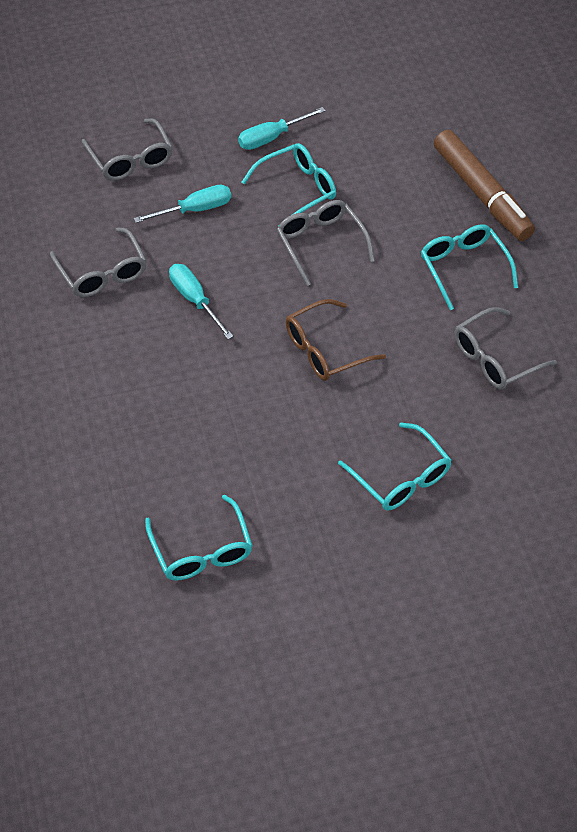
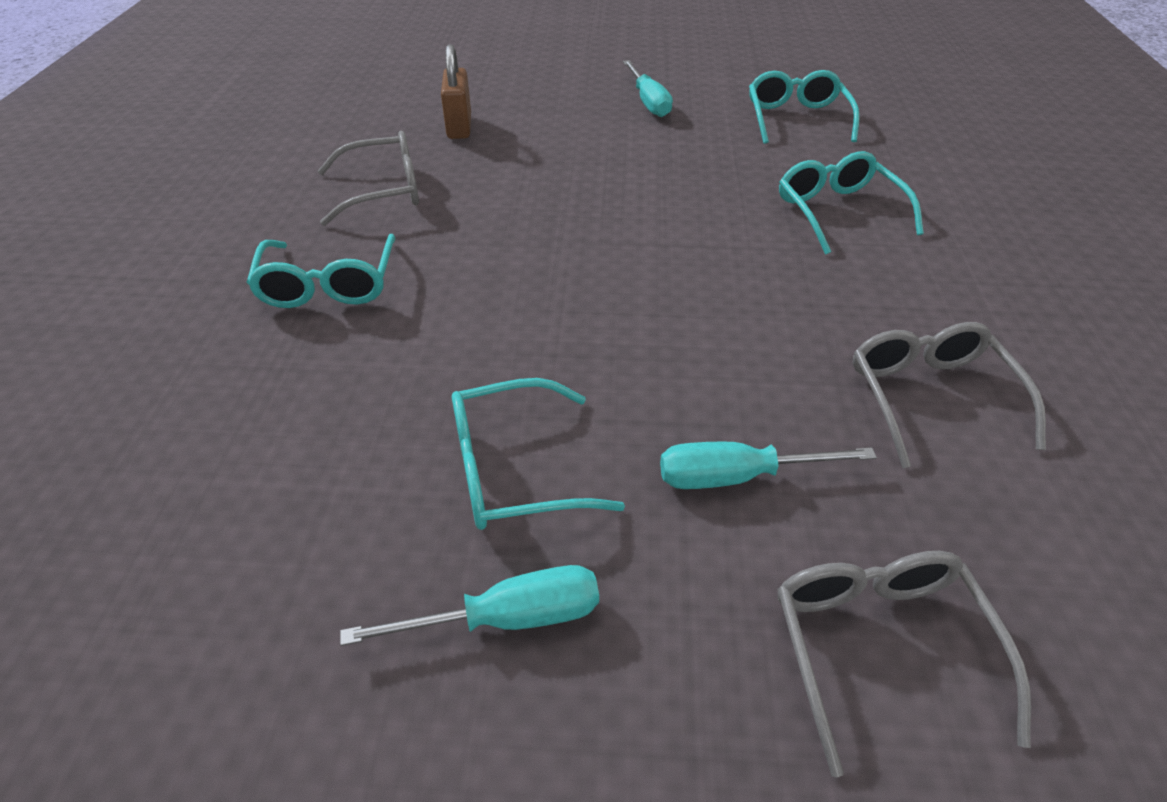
camera: 160 degrees left, 10 degrees down
turquoise screwdriver [169,264,233,339] -> turquoise screwdriver moved to [623,60,673,117]
grey glasses [277,200,375,286] -> none
brown glasses [286,299,386,381] -> none
turquoise glasses [338,422,452,511] -> turquoise glasses moved to [779,151,924,255]
brown marker [434,130,535,241] -> none
none -> brown padlock [441,44,471,139]

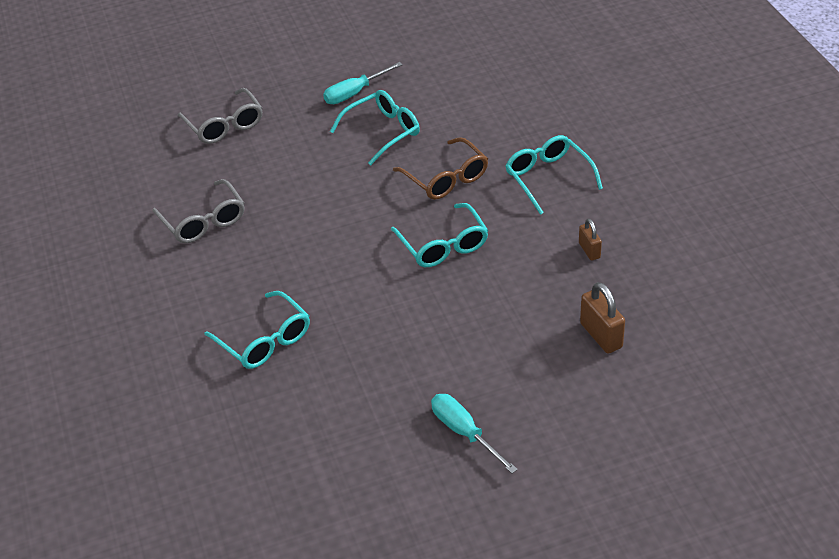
camera: 160 degrees right, 0 degrees up
grey glasses [318,131,419,226] -> brown padlock [579,219,602,261]
turquoise screwdriver [660,442,877,489] -> none
turquoise glasses [749,70,860,144] -> turquoise glasses moved to [391,203,488,267]
none -> brown glasses [393,137,488,200]

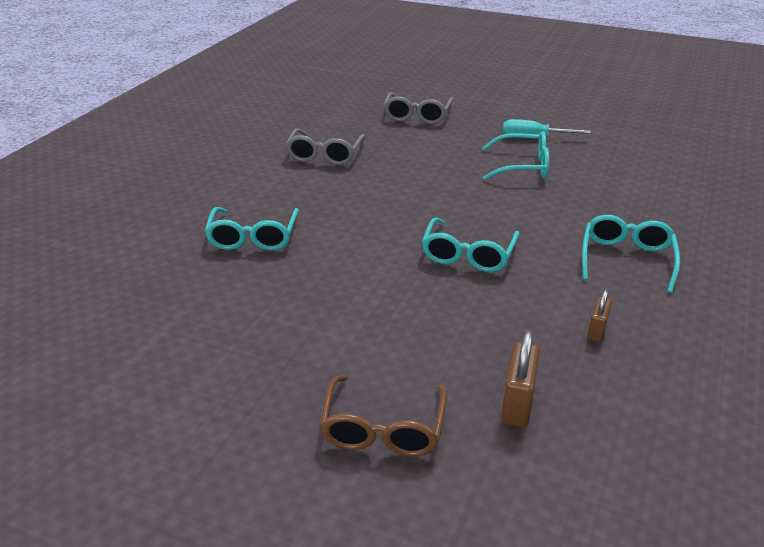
camera: 40 degrees right, 10 degrees down
brown glasses [393,137,488,200] -> brown glasses moved to [320,375,447,457]
turquoise screwdriver [431,394,518,473] -> none

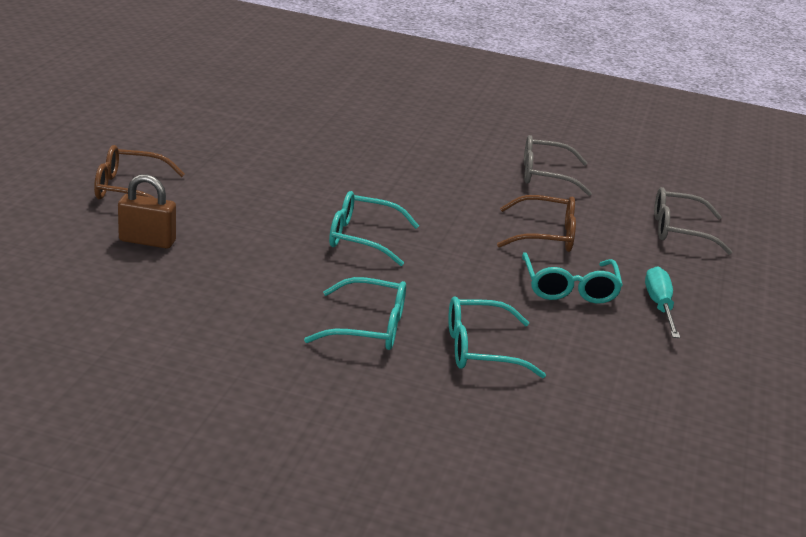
camera: 80 degrees right, 5 degrees down
turquoise glasses [205,207,299,250] -> turquoise glasses moved to [448,297,546,378]
brown padlock [587,289,612,342] -> none
none -> brown glasses [497,195,576,252]

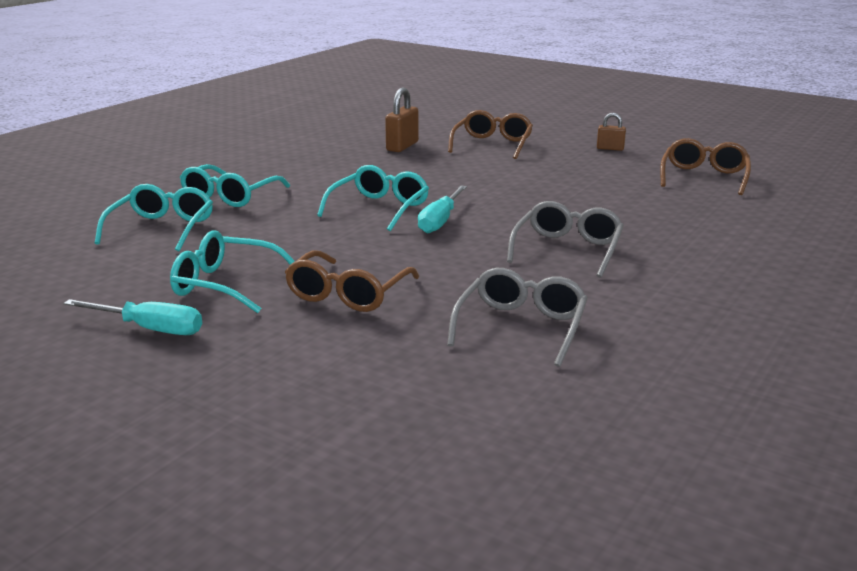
camera: 110 degrees right, 5 degrees down
grey glasses [654,187,732,255] -> grey glasses moved to [507,201,624,278]
none -> turquoise screwdriver [418,185,467,233]
none -> brown padlock [597,113,626,151]
none -> brown glasses [660,138,751,195]

